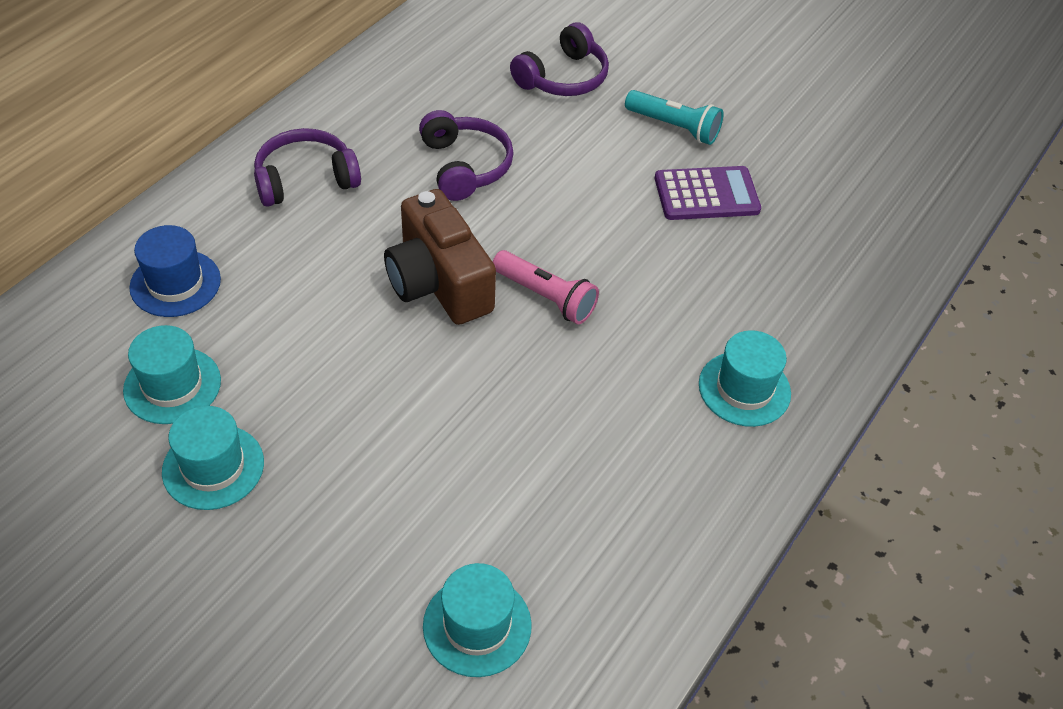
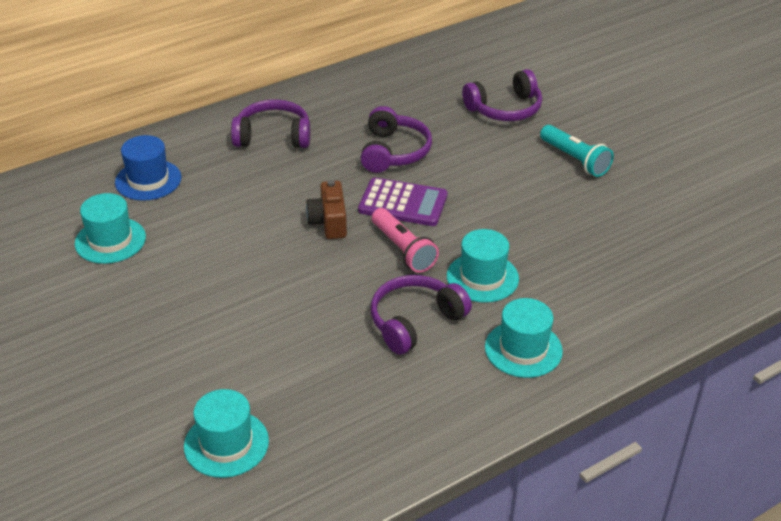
camera: 25 degrees right, 10 degrees down
turquoise hat [162,406,264,510] -> turquoise hat moved to [447,229,519,302]
brown camera [384,189,496,325] -> brown camera [306,180,347,239], size x0.58
purple calculator [655,166,761,220] -> purple calculator moved to [358,177,448,226]
none -> purple headphones [371,275,472,355]

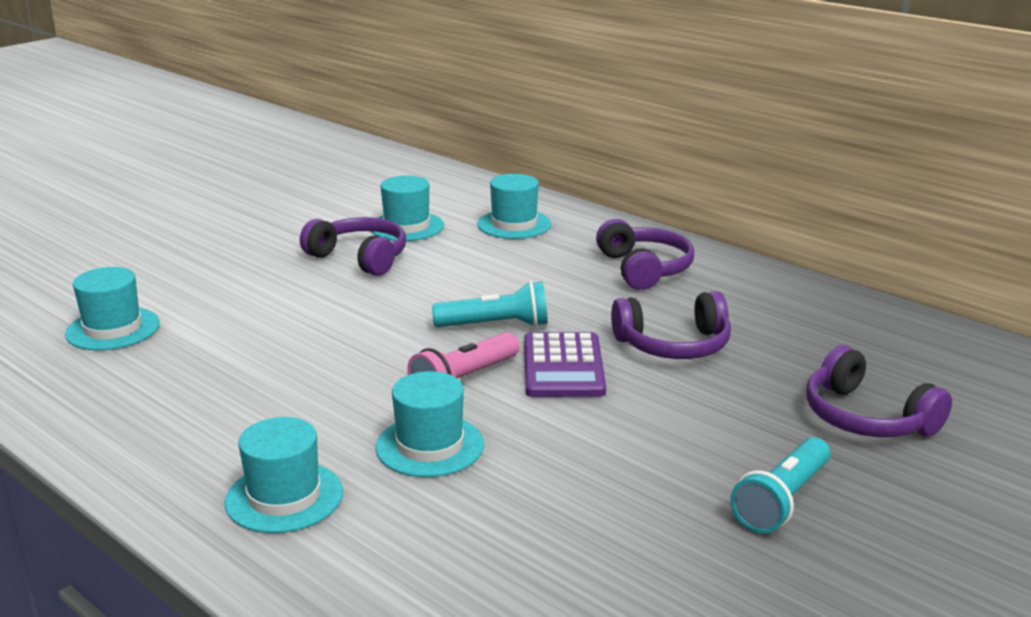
camera: 75 degrees right, 15 degrees down
blue hat [115,135,181,201] -> turquoise hat [477,174,551,239]
brown camera [306,180,347,239] -> turquoise flashlight [432,281,548,327]
purple headphones [371,275,472,355] -> purple headphones moved to [300,217,406,276]

